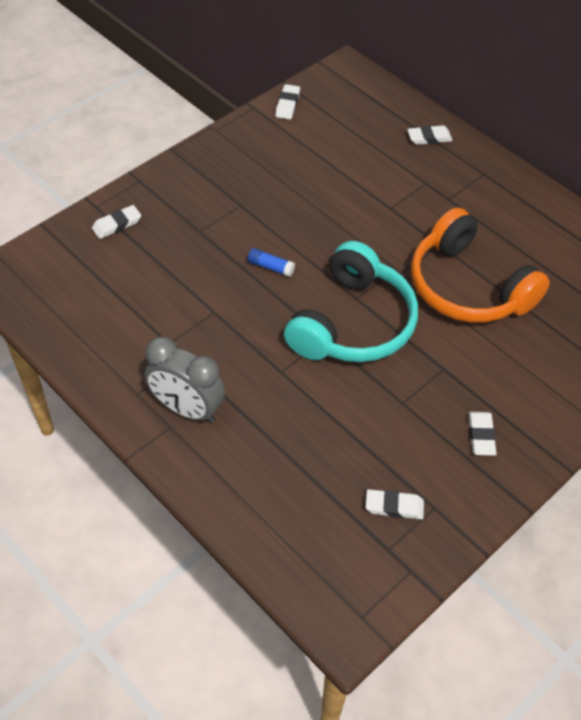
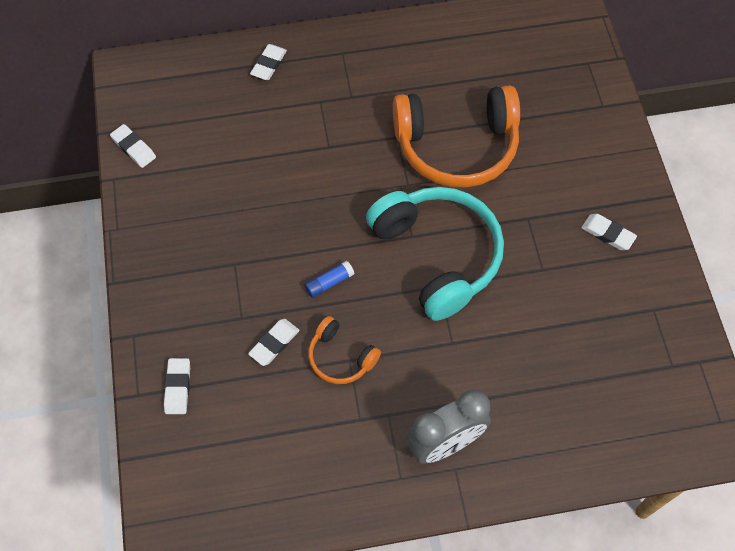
camera: 55 degrees left, 10 degrees up
white eraser [366,489,424,519] -> white eraser moved to [248,319,299,366]
none -> orange headphones [308,316,381,384]

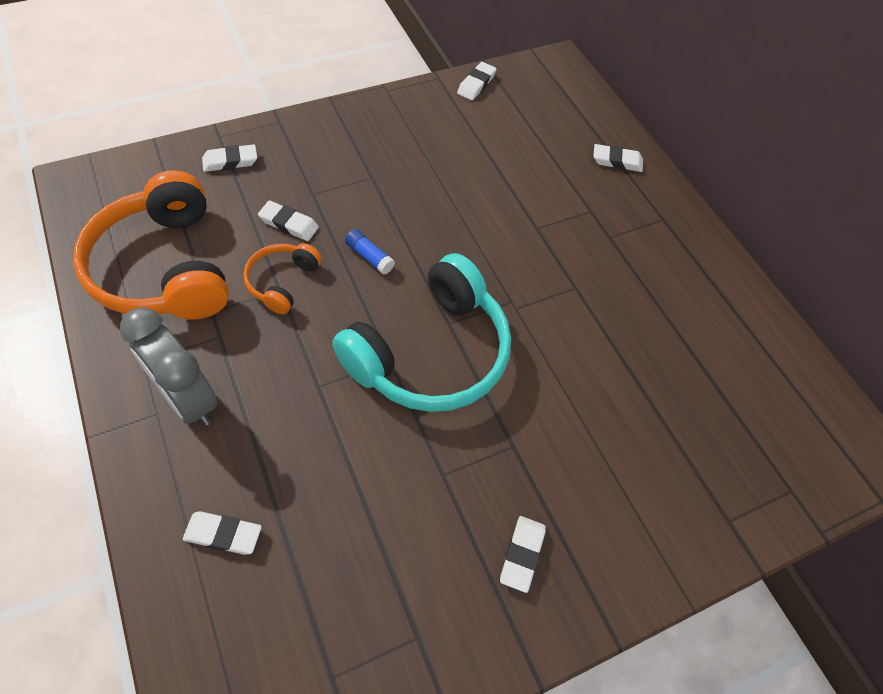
camera: 70 degrees right, 5 degrees down
orange headphones [393,86,520,187] -> orange headphones moved to [73,170,229,320]
none -> white eraser [183,511,262,555]

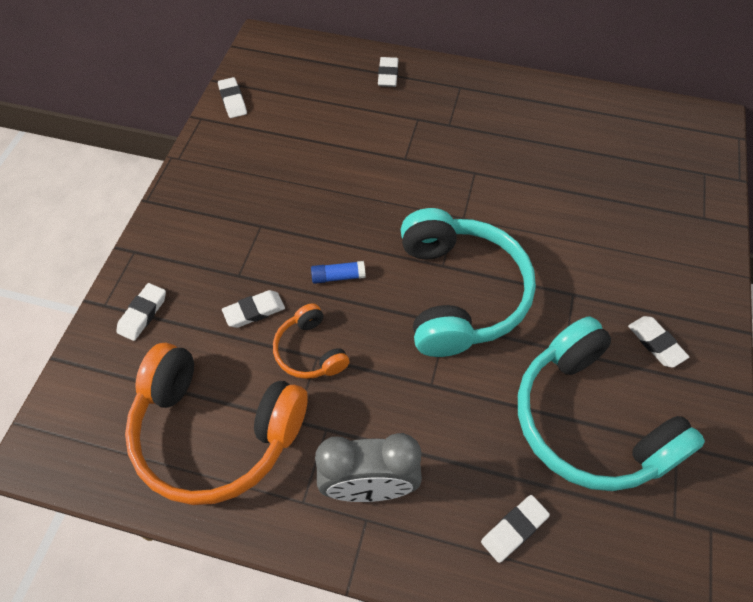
camera: 45 degrees left, 0 degrees up
white eraser [594,144,643,172] -> white eraser turned 45 degrees counterclockwise [378,57,398,87]
none -> turquoise headphones [518,316,705,491]

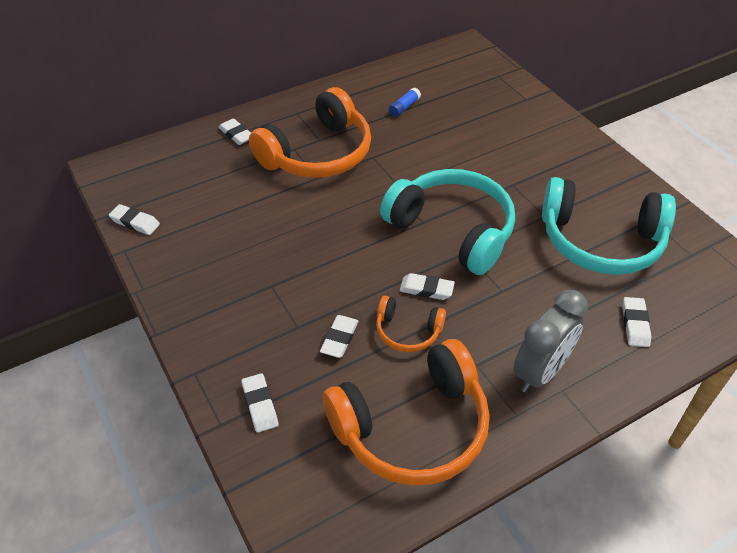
camera: 45 degrees left, 10 degrees down
blue glue stick [311,261,366,284] -> blue glue stick moved to [389,88,421,117]
white eraser [628,316,689,368] -> white eraser moved to [399,273,455,300]
none -> orange headphones [249,87,371,178]

